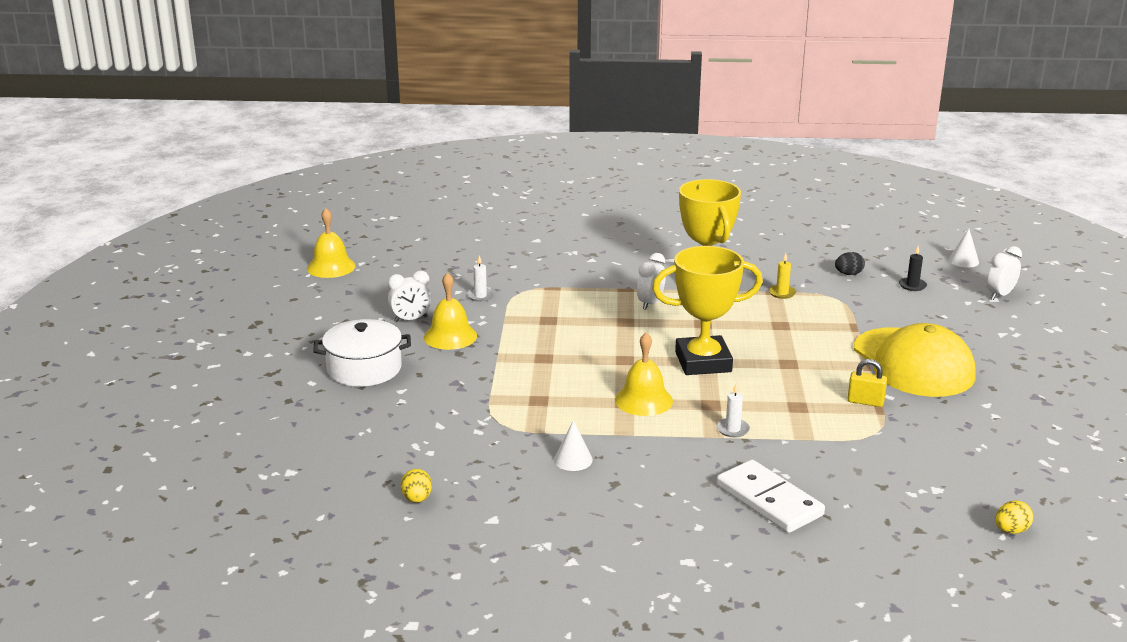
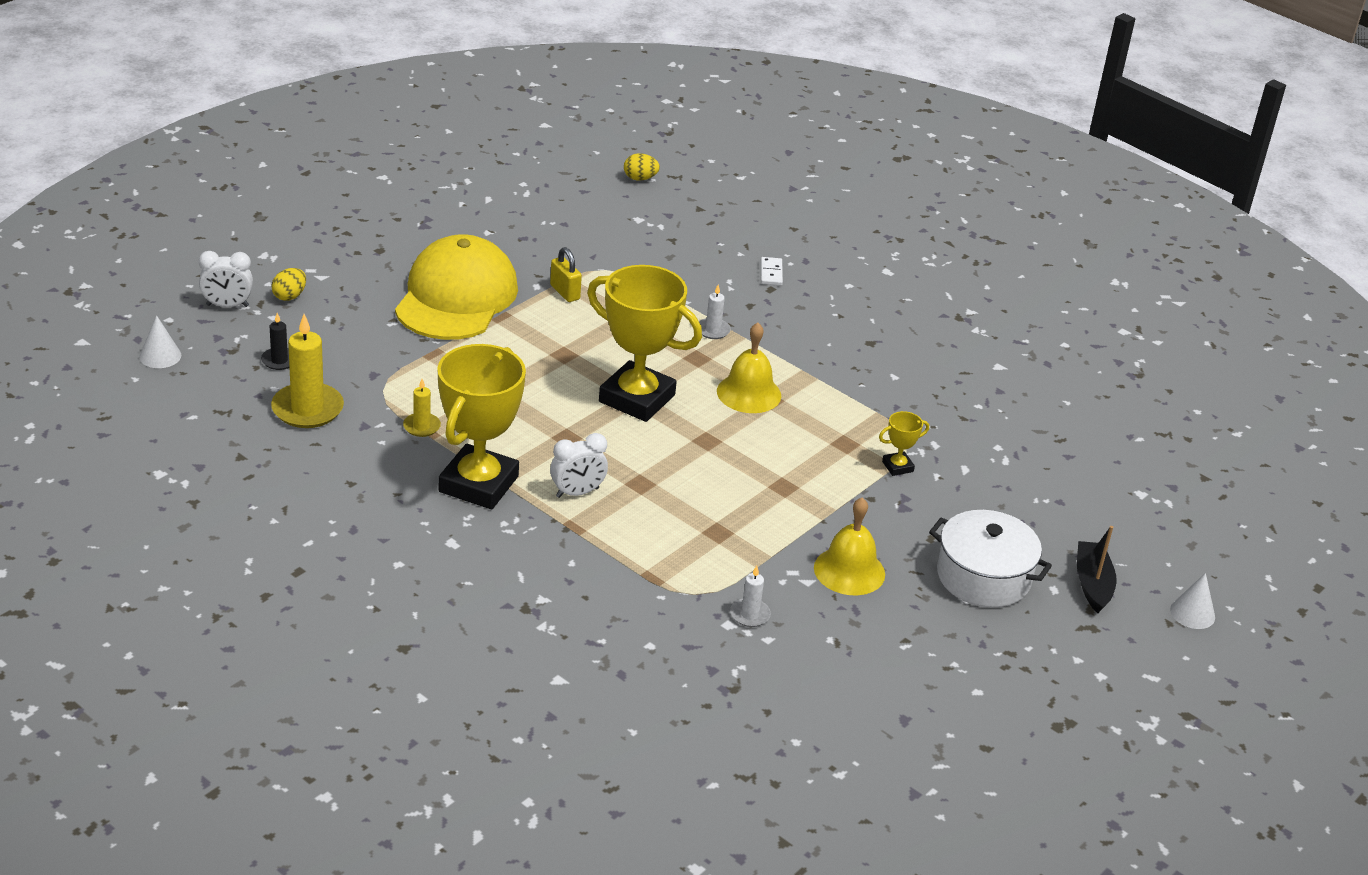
camera: 145 degrees left, 10 degrees up
yellow bell [307,208,356,278] -> none
white clock [388,271,432,322] -> none
yellow egg [401,469,432,503] -> yellow egg moved to [271,268,306,301]
white cone [554,420,593,471] -> white cone moved to [1170,573,1215,629]
white domino [716,460,825,533] -> white domino [761,257,783,286], size x0.45
black egg [835,252,865,275] -> yellow candle [271,314,344,428]
none -> yellow trophy [879,411,929,476]
none -> black boat [1077,526,1116,613]

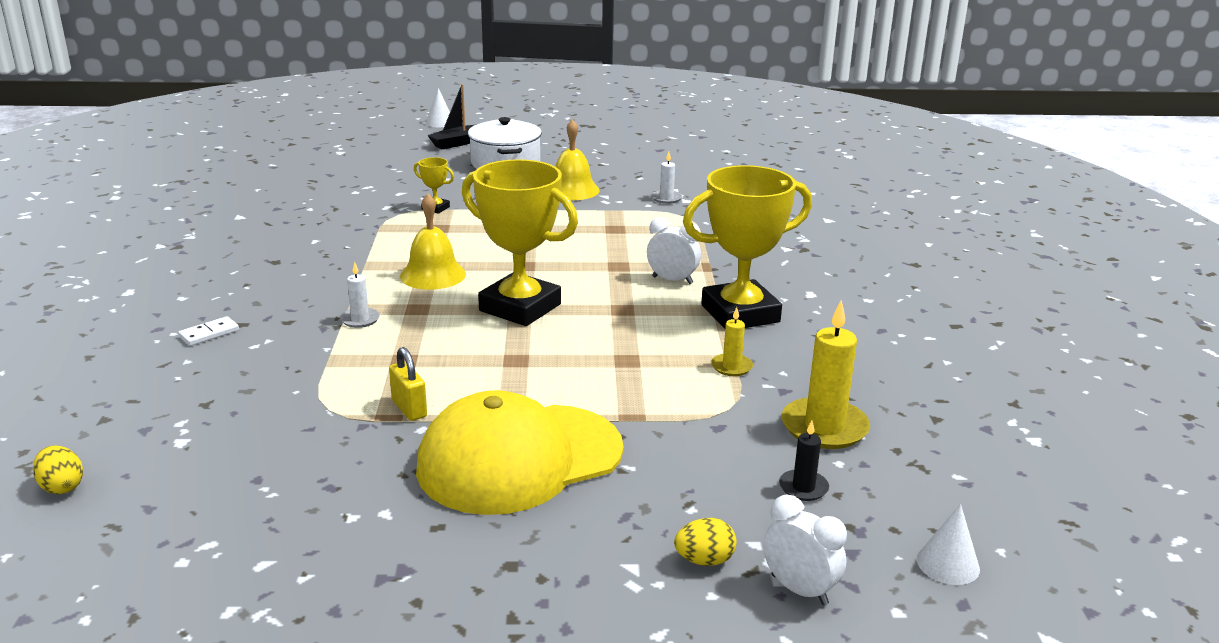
camera: 130 degrees left, 10 degrees down
yellow padlock [550,247,582,302] -> yellow padlock turned 45 degrees counterclockwise [389,347,427,421]
yellow trophy [587,265,702,422] -> yellow trophy turned 45 degrees counterclockwise [462,159,578,326]

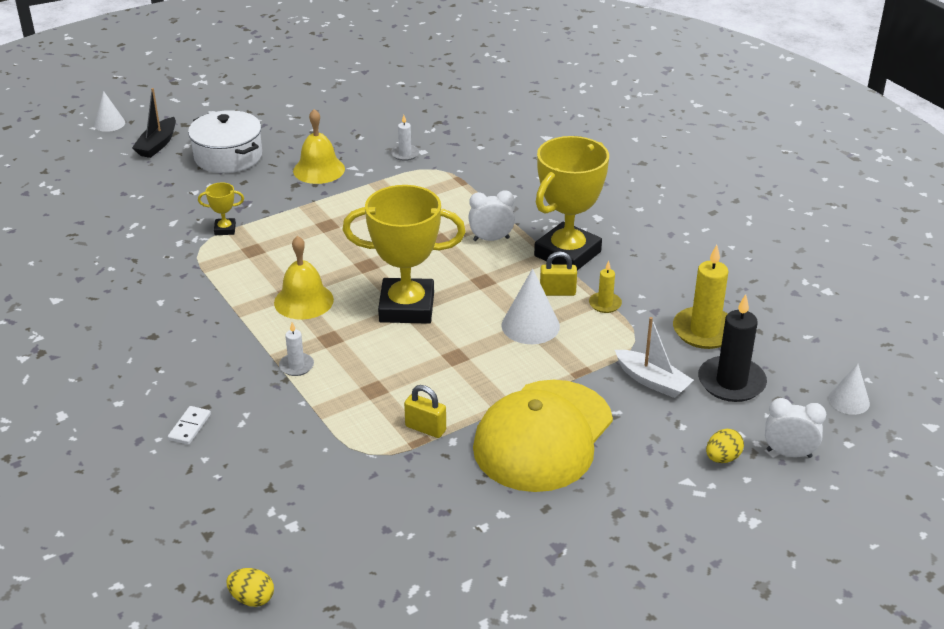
camera: 30 degrees left, 10 degrees up
black candle [779,421,829,501] -> black candle [698,294,767,402], size x1.92
none -> white cone [501,268,560,344]
none -> yellow padlock [540,252,577,296]
none -> white boat [615,317,694,398]

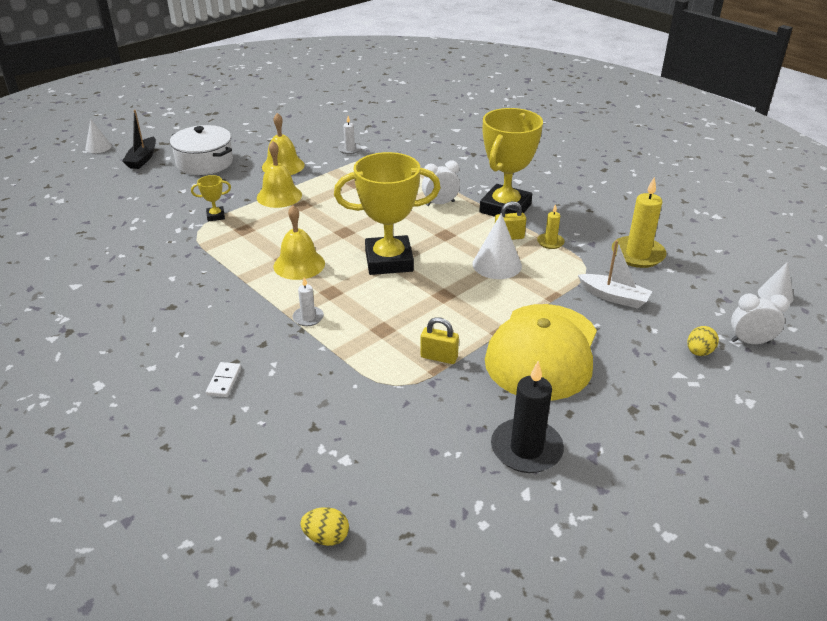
camera: 10 degrees left, 0 degrees up
black candle [698,294,767,402] -> black candle moved to [491,361,564,473]
none -> yellow bell [257,141,302,208]

